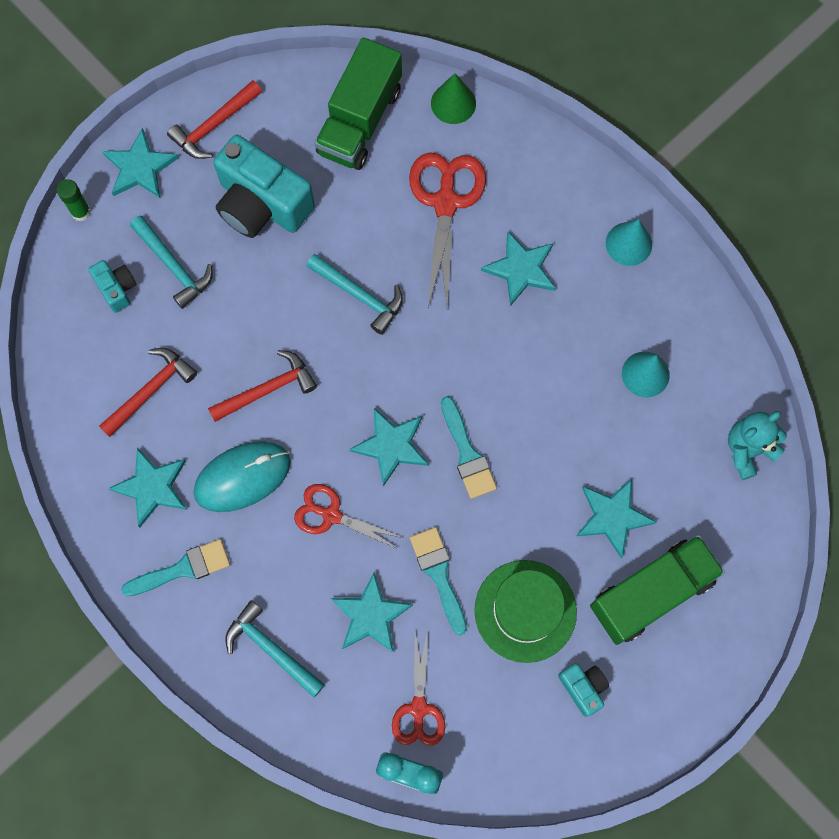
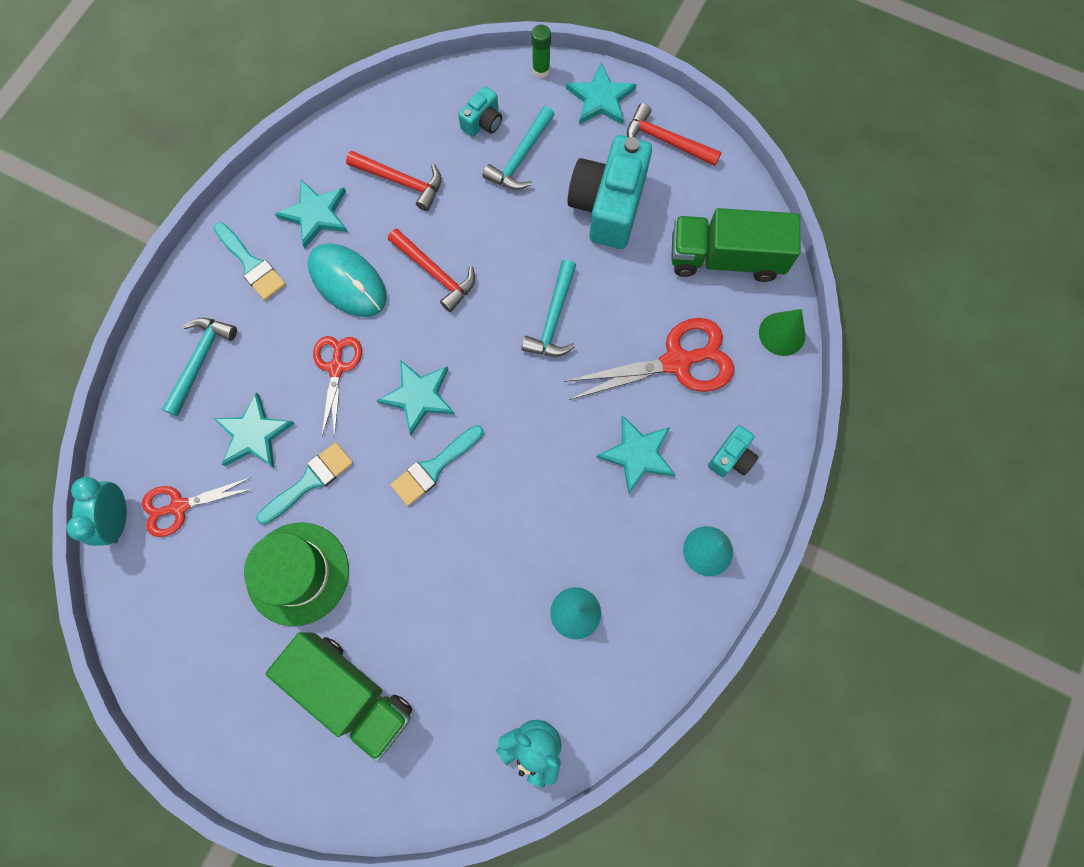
camera: 70 degrees right, 0 degrees up
turquoise camera [558,663,609,717] -> turquoise camera moved to [708,425,758,477]
turquoise star [576,478,656,559] -> none

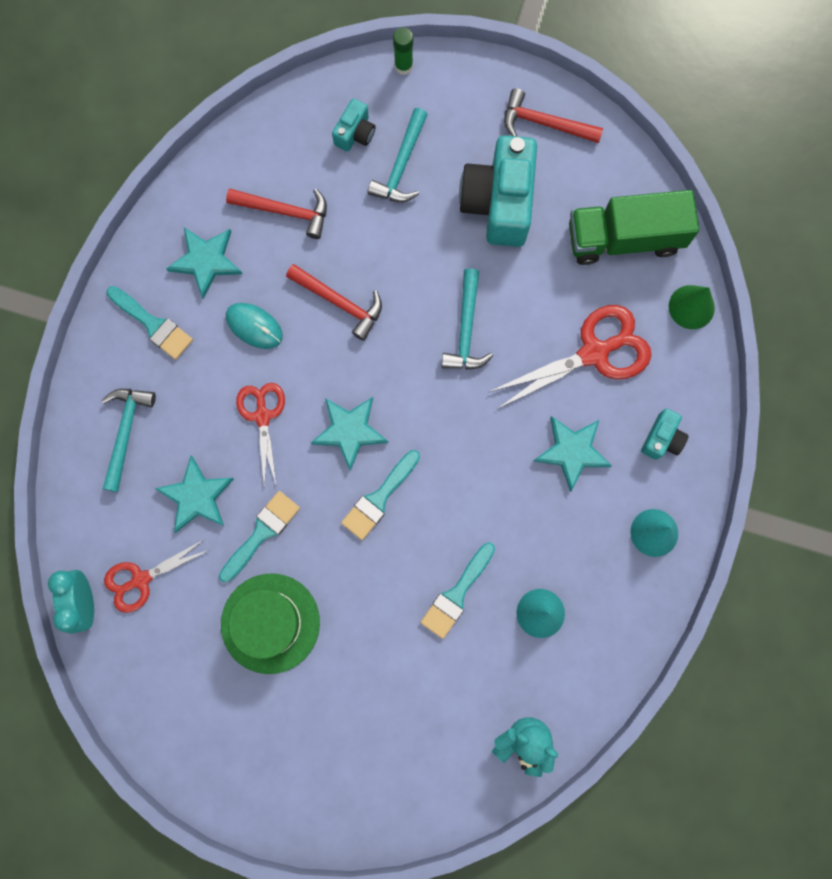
camera: 10 degrees left, 5 degrees up
green truck [265,632,412,762] -> none
turquoise mouse [308,243,387,317] -> turquoise mouse [226,303,283,349], size x0.66
turquoise star [566,63,637,125] -> none
none -> turquoise brush [420,542,495,639]

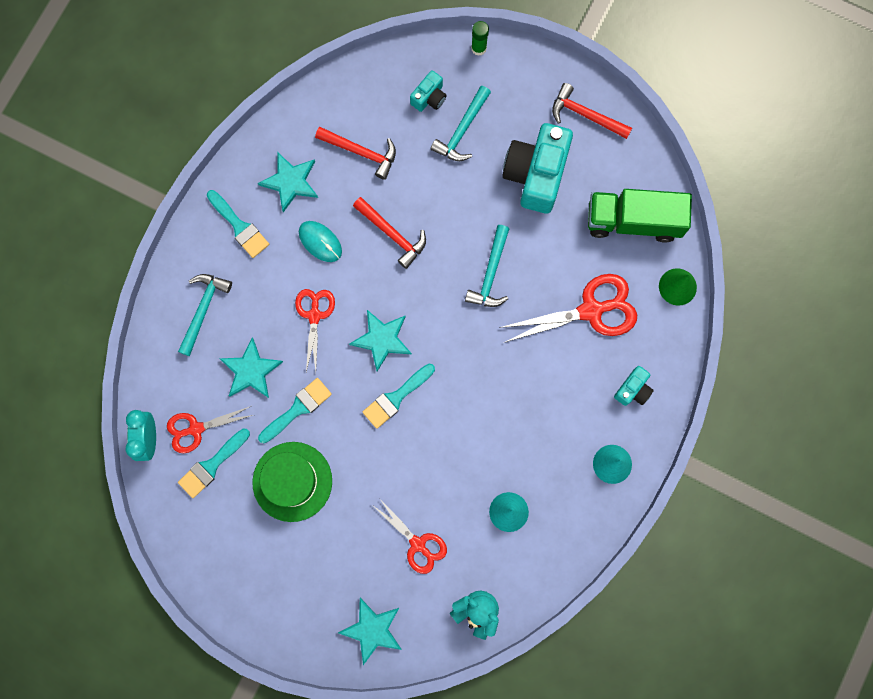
camera: 10 degrees right, 0 degrees up
turquoise brush [420,542,495,639] -> turquoise brush moved to [178,429,250,498]
turquoise star [534,416,612,492] -> turquoise star moved to [338,598,402,665]
none -> red scissors [375,498,447,574]

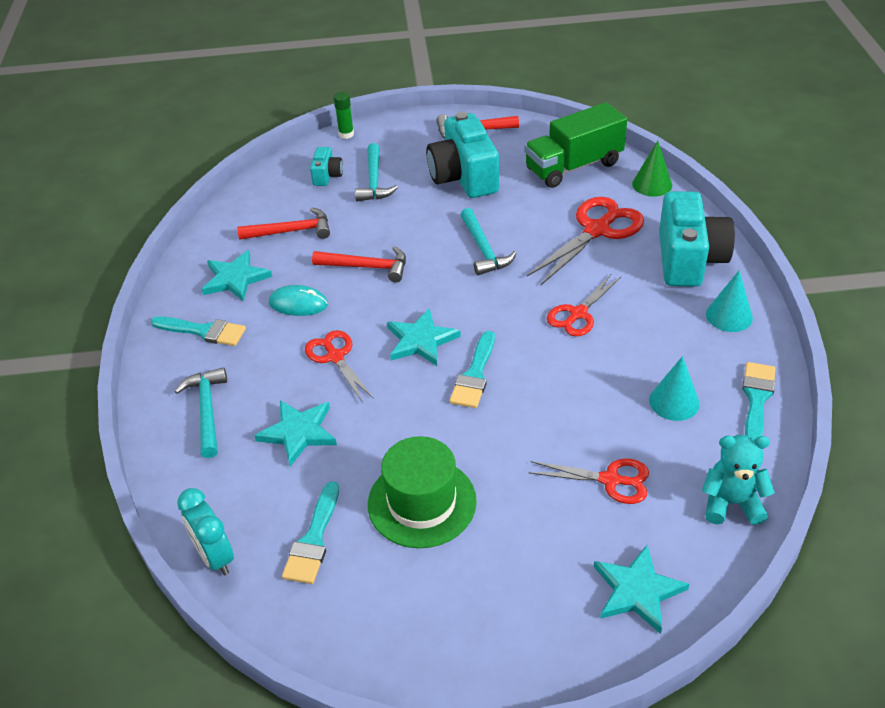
camera: 30 degrees left, 35 degrees down
red scissors [167,406,253,453] -> red scissors moved to [547,273,621,336]
turquoise brush [258,378,332,443] -> turquoise brush moved to [742,362,775,439]
turquoise camera [614,366,654,406] -> turquoise camera [659,191,735,287], size x2.09

